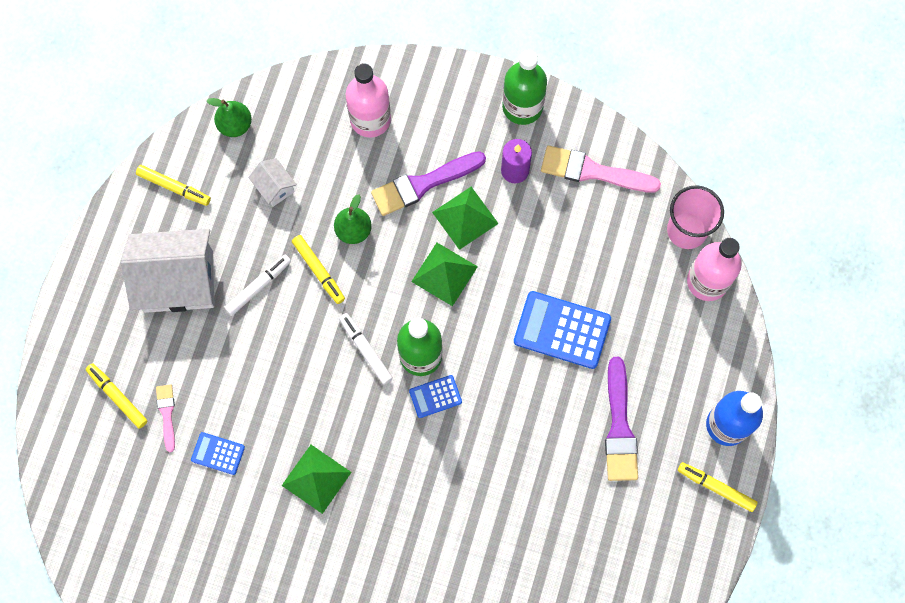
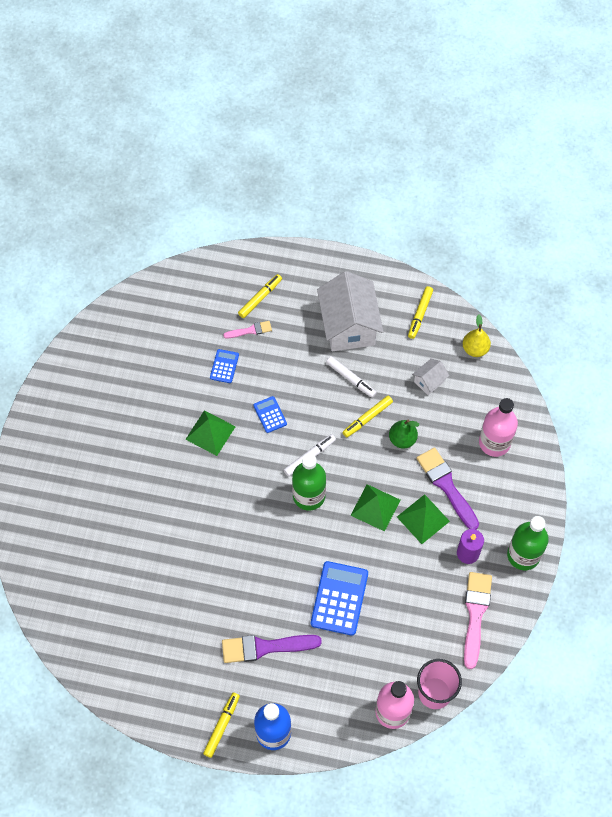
camera: 85 degrees right, 10 degrees down
green pear [207,98,252,137] -> yellow pear [463,314,491,357]
blue calculator [409,375,462,418] -> blue calculator moved to [253,396,287,433]

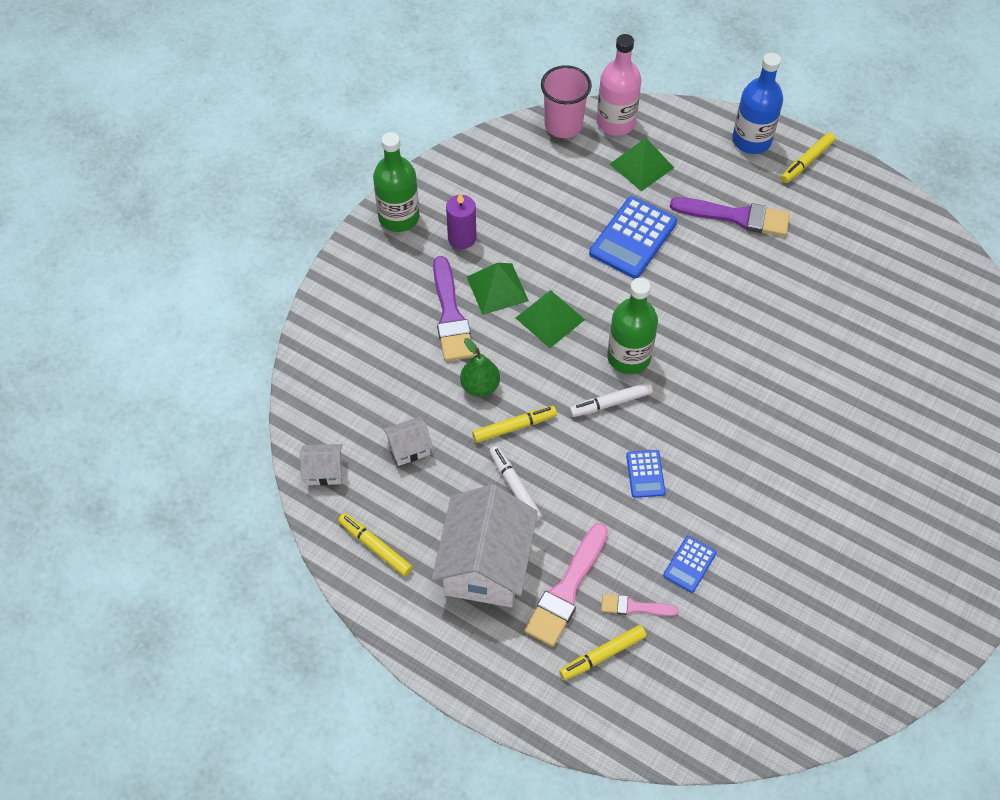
camera: 160 degrees left, 5 degrees down
green pyramid [185,410,236,456] -> green pyramid moved to [610,138,674,191]
yellow marker [408,286,433,339] -> yellow marker turned 90 degrees counterclockwise [338,513,412,576]
yellow pear [463,314,491,357] -> white house [300,444,342,486]
pink brush [464,572,492,669] -> pink brush moved to [524,523,608,647]
pink bottle [479,398,518,457] -> none

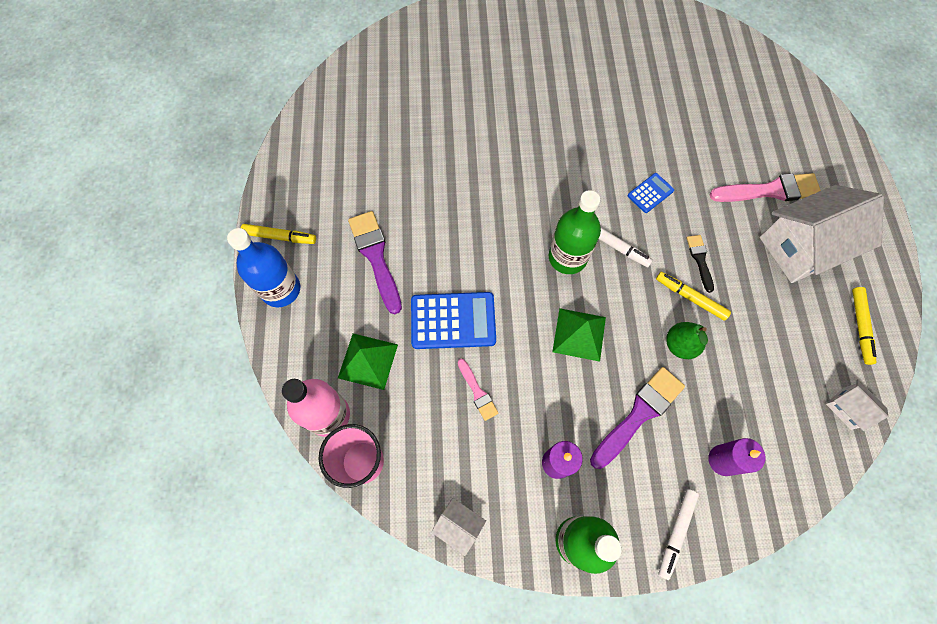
camera: 125 degrees left, 10 degrees up
white house [383,417,433,466] -> white house moved to [431,498,486,556]
green pyramid [467,263,529,315] -> none
white marker [489,446,542,521] -> white marker moved to [658,489,699,580]
yellow marker [559,625,646,680] -> none
pink brush [601,594,678,616] -> pink brush moved to [458,359,498,421]
blue calculator [663,536,717,593] -> none
none -> black brush [686,235,714,293]
none -> purple candle [708,438,766,476]

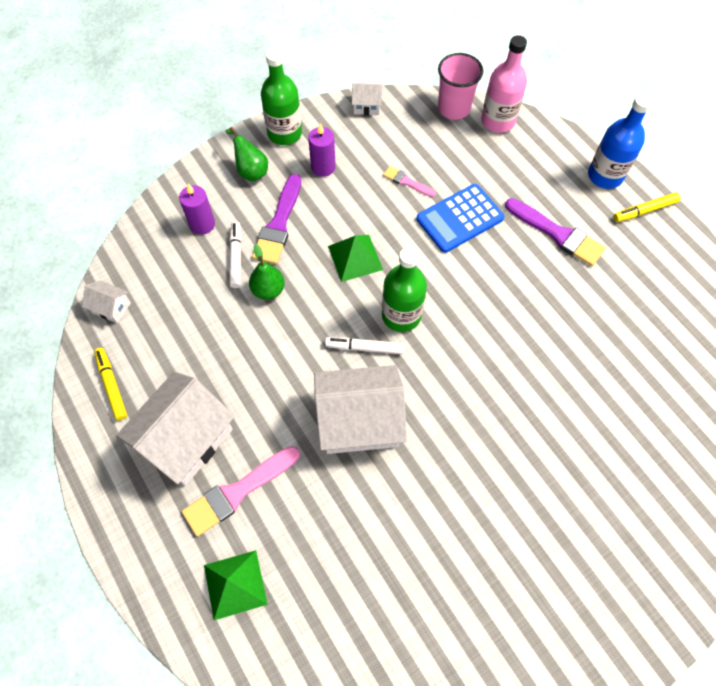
camera: 150 degrees right, 5 degrees down
green pyramid [338,334,398,390] -> green pyramid moved to [204,550,268,620]
blue calculator [627,173,674,213] -> white house [314,365,407,454]
yellow marker [656,272,731,321] -> none
white marker [658,489,699,580] -> white marker moved to [229,221,241,288]
black brush [686,235,714,293] -> none
none -> green pear [226,127,268,181]

